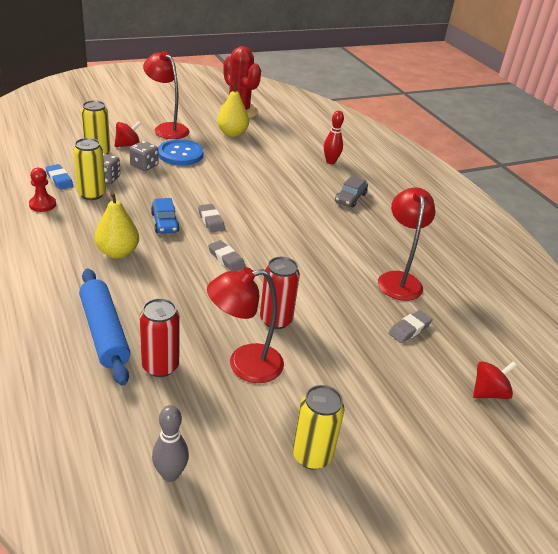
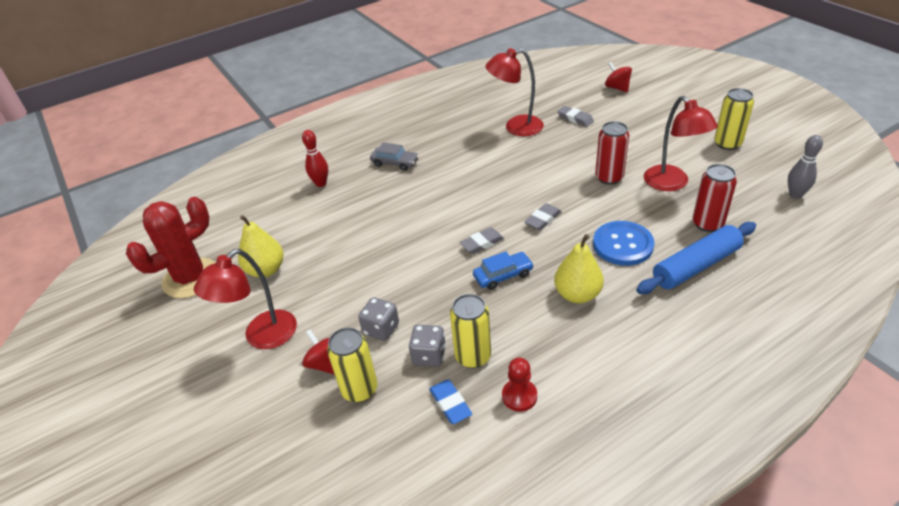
camera: 90 degrees left, 5 degrees up
blue eraser [45,164,73,190] -> blue eraser turned 75 degrees counterclockwise [429,380,472,424]
blue button [158,139,203,166] -> blue button moved to [593,221,655,266]

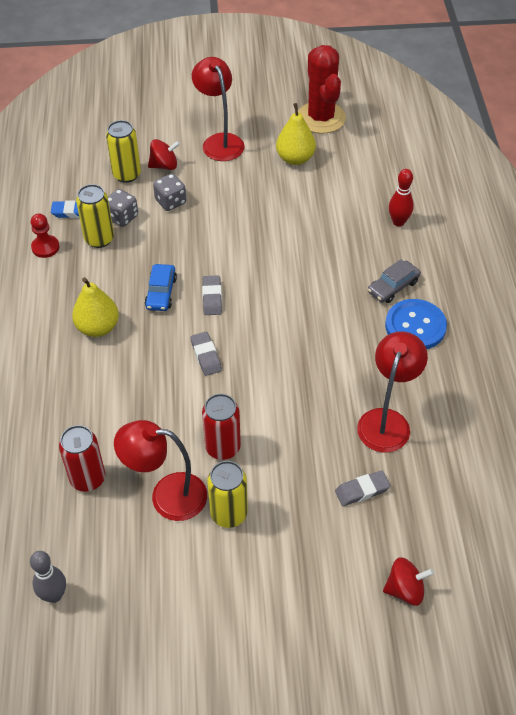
camera: 115 degrees right, 10 degrees up
blue button [593,221,655,266] -> blue button moved to [385,299,447,349]
blue rolling pin [636,222,756,294] -> none
yellow can [714,88,754,150] -> yellow can moved to [207,461,248,528]

